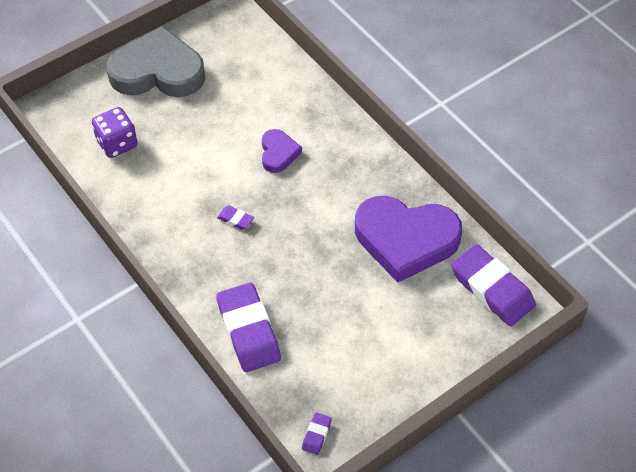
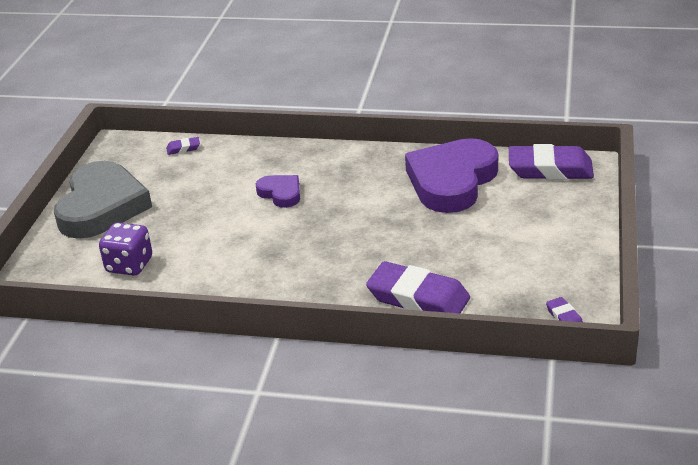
camera: 40 degrees left, 20 degrees down
grey heart [106,26,205,97] -> grey heart turned 135 degrees clockwise [54,161,152,239]
purple eraser [217,206,254,230] -> purple eraser moved to [166,137,200,155]
purple heart [355,196,462,283] -> purple heart turned 150 degrees clockwise [405,138,498,213]

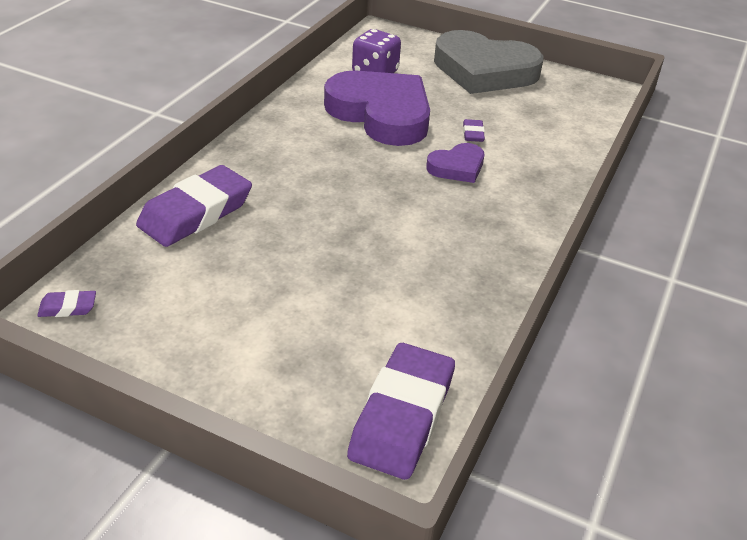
camera: 100 degrees right, 5 degrees up
purple eraser [166,137,200,155] -> purple eraser moved to [463,119,485,142]
purple heart [405,138,498,213] -> purple heart moved to [324,71,430,146]

